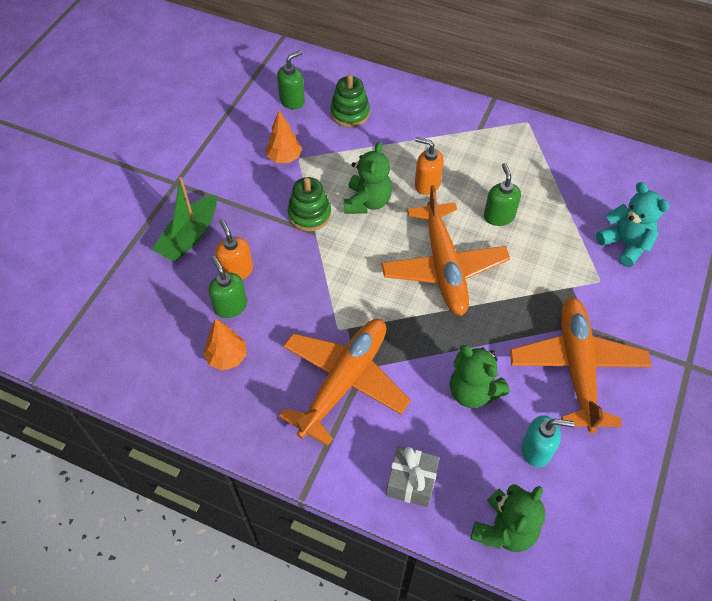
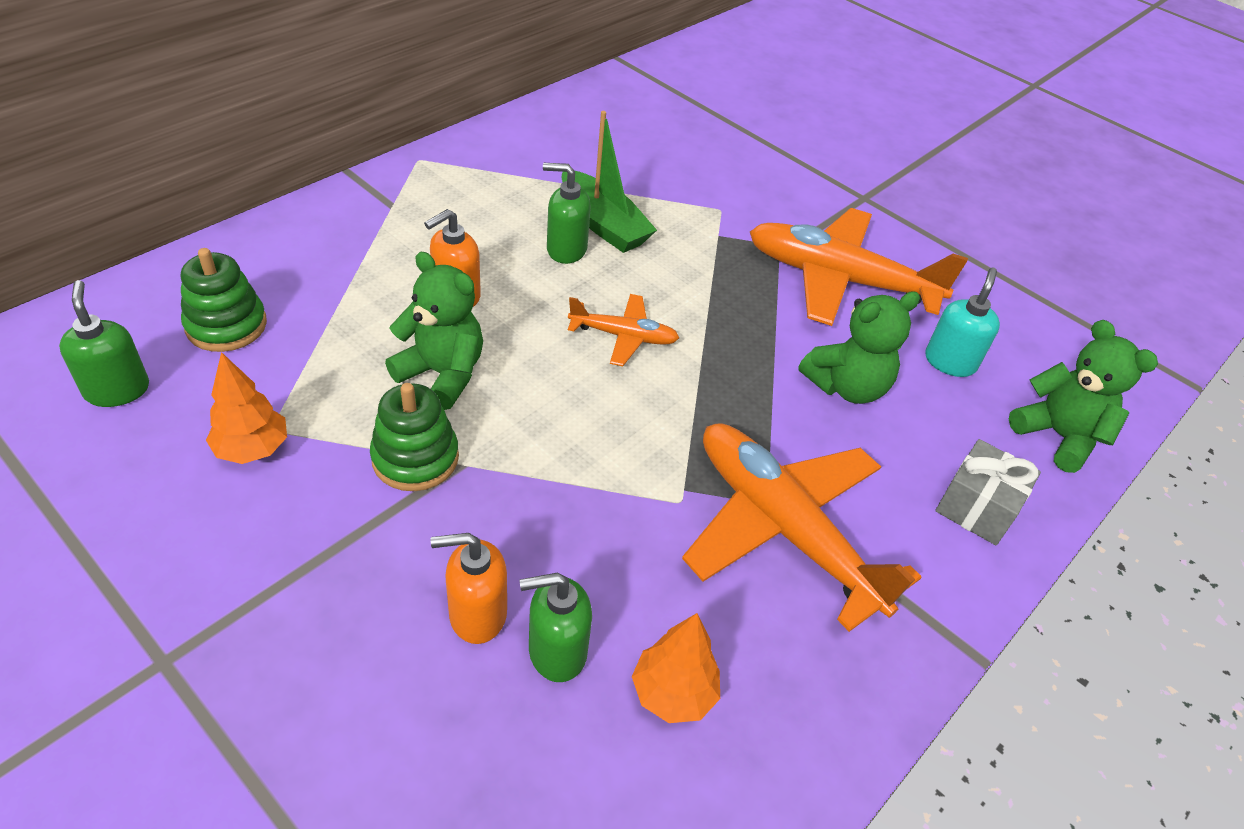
camera: 75 degrees left, 10 degrees down
green boat [152,177,217,261] -> green boat moved to [562,111,657,253]
orange plane [381,185,510,316] -> orange plane [568,294,679,366], size x0.50
turquoise teddy bear [596,182,669,267] -> none

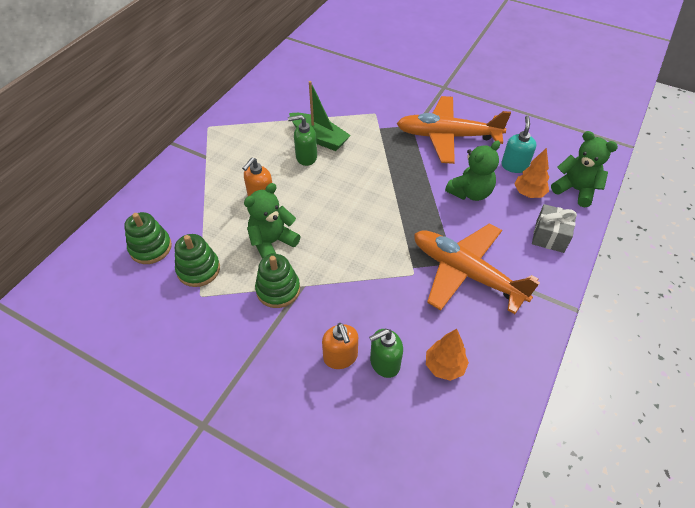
camera: 10 degrees left, 5 degrees up
green soap dispenser [59,280,149,407] -> none
orange tree [206,352,287,464] -> orange tree moved to [514,148,549,198]
green teddy bear [385,252,483,410] -> green teddy bear turned 60 degrees counterclockwise [244,183,301,259]
orange soap dispenser [431,533,507,644] -> orange soap dispenser turned 90 degrees counterclockwise [322,323,358,369]
orange plane [568,294,679,366] -> none
none -> green stacking toy [175,234,220,287]

